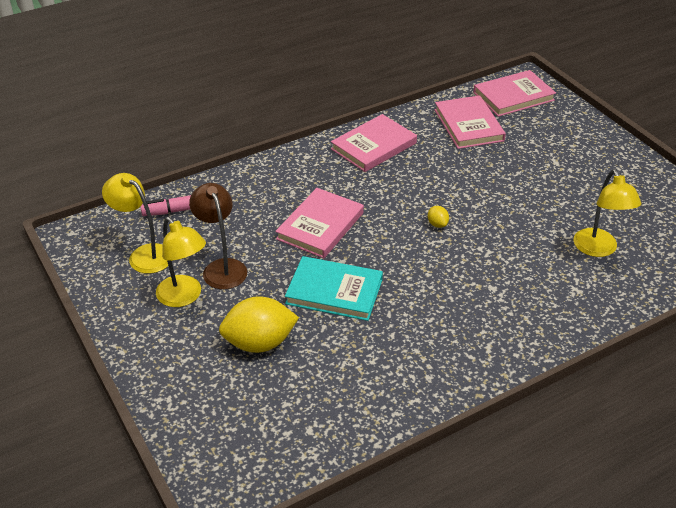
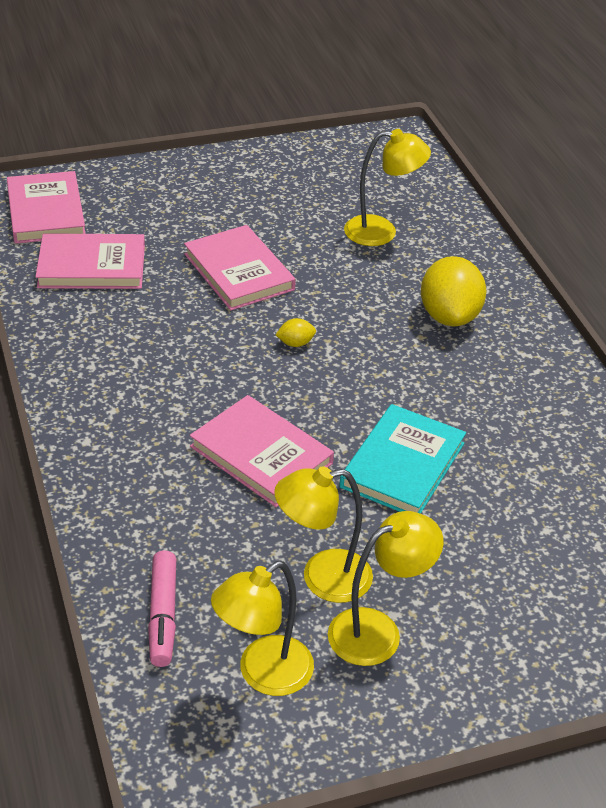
camera: 80 degrees left, 0 degrees up
brown lamp [189,183,247,289] -> yellow lamp [274,466,373,603]
yellow lemon [219,296,299,353] -> yellow lemon moved to [421,256,486,326]
pink book [331,114,417,172] -> pink book moved to [184,225,296,310]

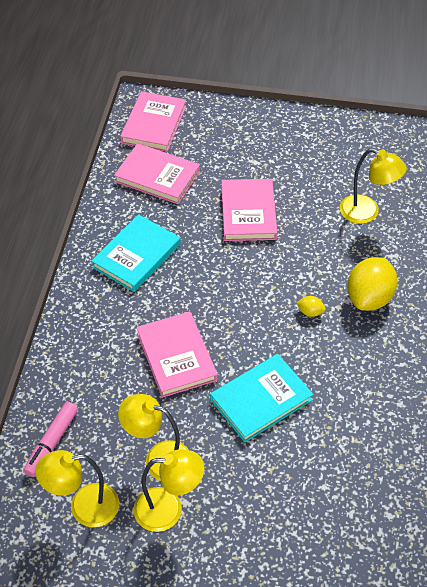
camera: 30 degrees right, 10 degrees up
yellow lemon [275,318,316,347] -> yellow lemon moved to [296,296,326,317]
none -> turquoise book [91,214,180,292]

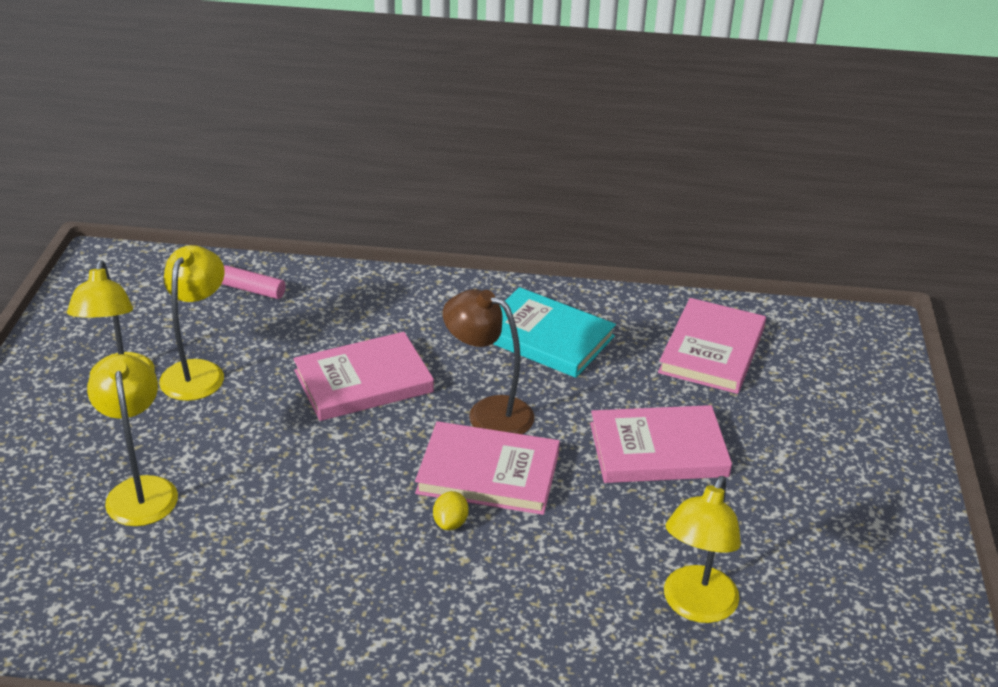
camera: 85 degrees right, 15 degrees down
yellow lamp [36,450,119,527] -> yellow lamp moved to [87,354,178,526]
pink book [120,91,186,152] -> pink book moved to [415,421,560,515]
turquoise book [210,354,314,442] -> none
yellow lemon [347,257,398,311] -> none
none -> brown lamp [443,289,534,434]

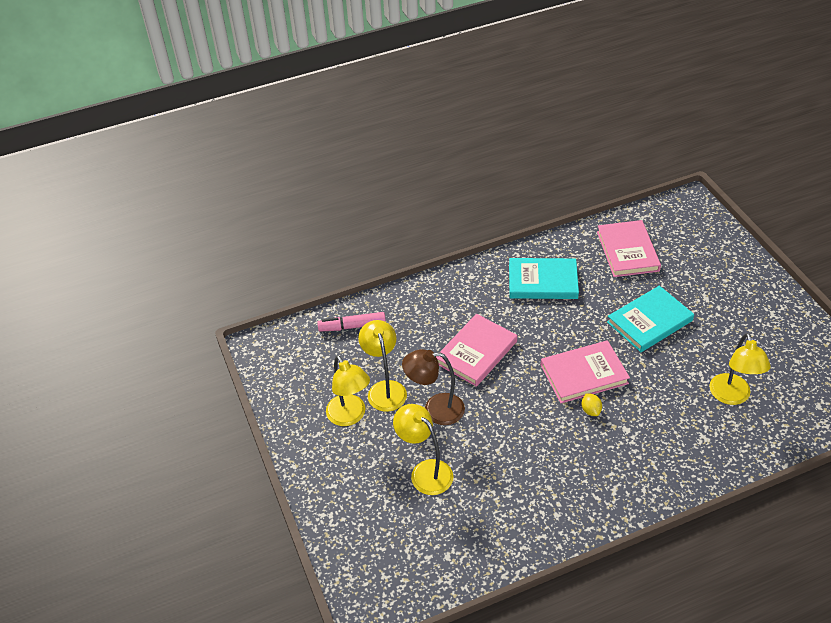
camera: 25 degrees left, 10 degrees up
brown lamp [443,289,534,434] -> brown lamp moved to [402,349,465,425]
pink book [590,405,732,483] -> turquoise book [607,286,694,352]

